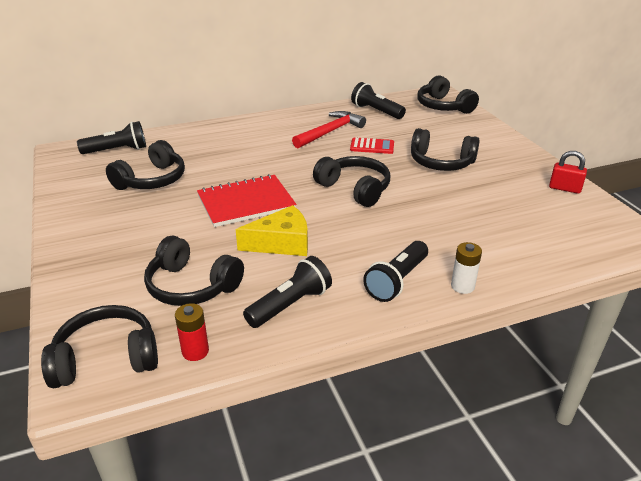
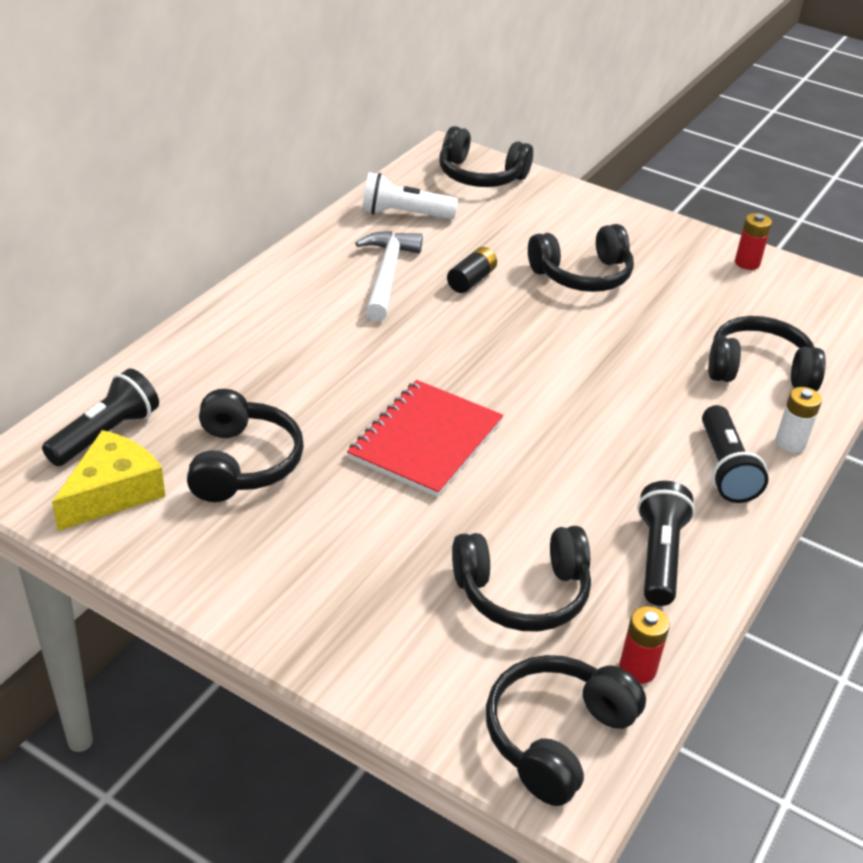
camera: 40 degrees left, 5 degrees up
yellow cheese [236,205,308,256] -> yellow cheese moved to [52,430,165,531]
red hammer [292,111,366,148] -> white hammer [355,231,423,321]
black headphones [313,156,390,207] -> black headphones moved to [708,316,826,391]
red calculator [350,137,394,154] -> black battery [447,247,497,293]
black flashlight [351,82,406,119] -> white flashlight [362,172,458,219]
red padlock [549,151,587,194] -> red battery [735,213,772,270]

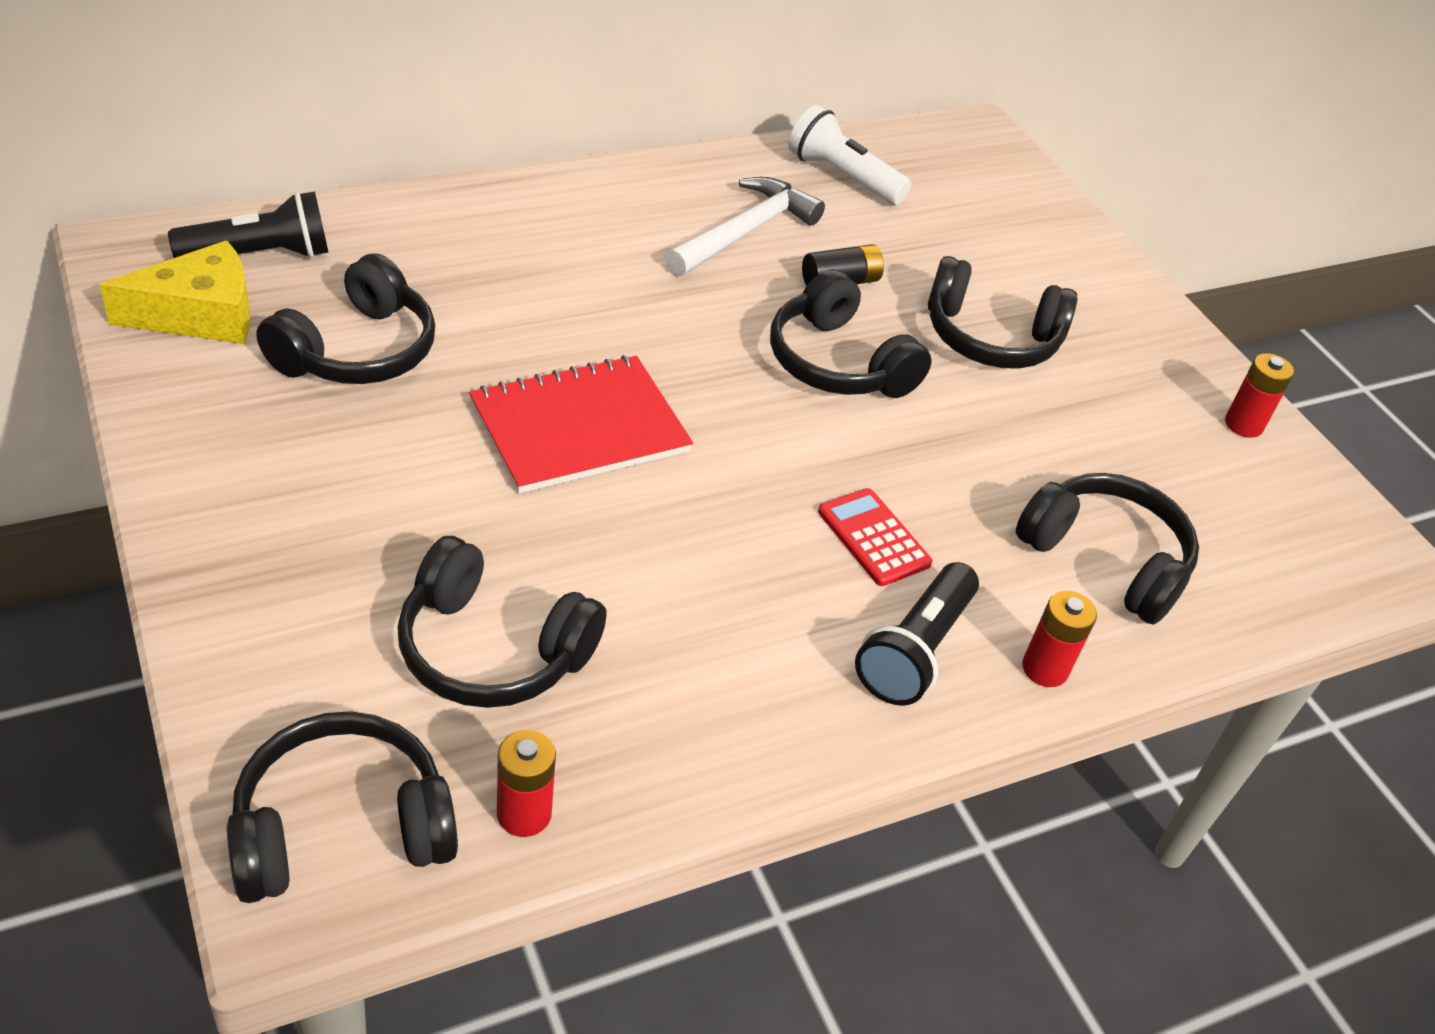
camera: 30 degrees right, 5 degrees up
black headphones [439,126,533,187] -> black headphones moved to [770,269,932,398]
black flashlight [637,481,695,606] -> none
white battery [776,387,822,453] -> red battery [1022,591,1097,687]
none -> red calculator [818,488,932,586]

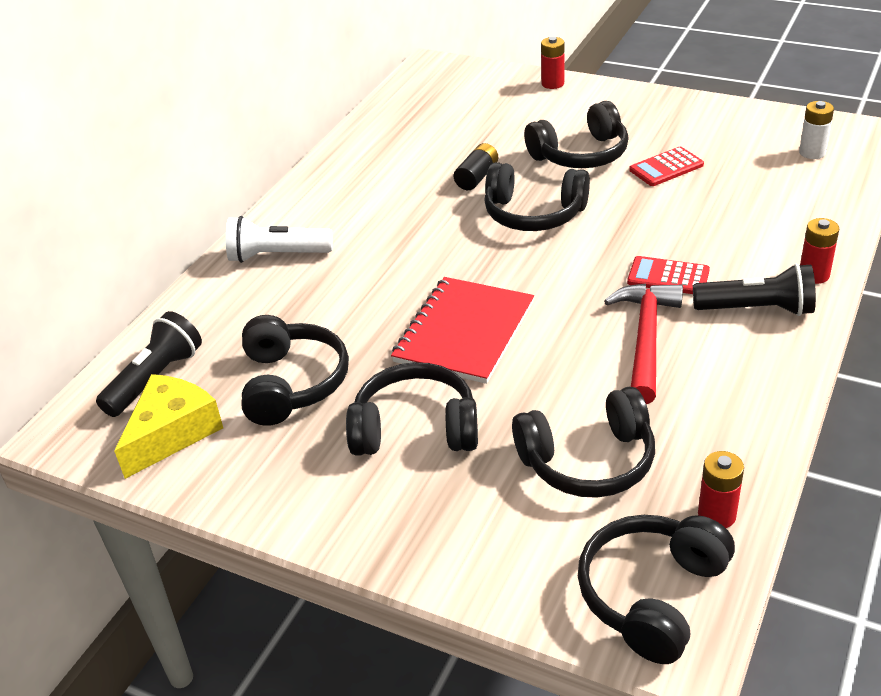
camera: 30 degrees left, 5 degrees down
white hammer [665,177,825,277] -> none
white flashlight [788,105,911,205] -> white flashlight moved to [226,216,333,263]
black flashlight [855,562,979,706] -> black flashlight turned 75 degrees counterclockwise [693,264,816,316]
black headphones [1016,473,1199,624] -> black headphones moved to [346,362,478,456]
red battery [1225,353,1294,438] -> red battery moved to [541,37,564,89]
none -> red hammer [604,283,683,404]
none -> red calculator [629,147,704,186]
none -> white battery [799,101,834,159]

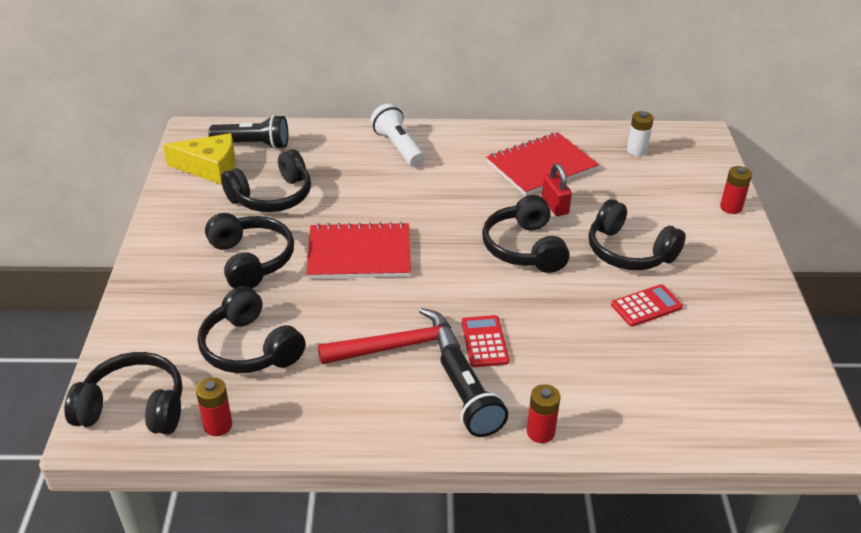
camera: 60 degrees right, 0 degrees up
black battery [454,143,498,190] -> red padlock [542,163,572,216]
red calculator [629,147,704,186] -> red calculator turned 120 degrees clockwise [611,284,683,327]
white battery [799,101,834,159] -> white battery moved to [627,111,654,156]
none -> red notebook [486,132,599,196]

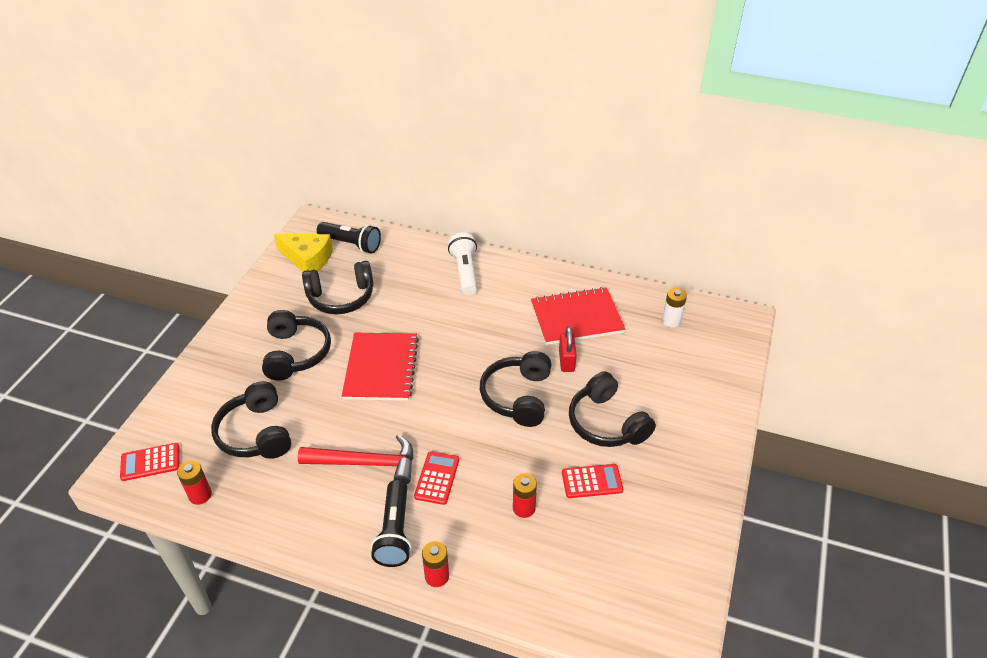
camera: 20 degrees right, 5 degrees up
black headphones [64,352,182,434] -> red calculator [120,443,180,481]
red notebook [307,222,411,279] -> red notebook turned 75 degrees clockwise [342,333,419,401]
red battery [720,166,752,214] -> red battery moved to [513,473,537,518]

